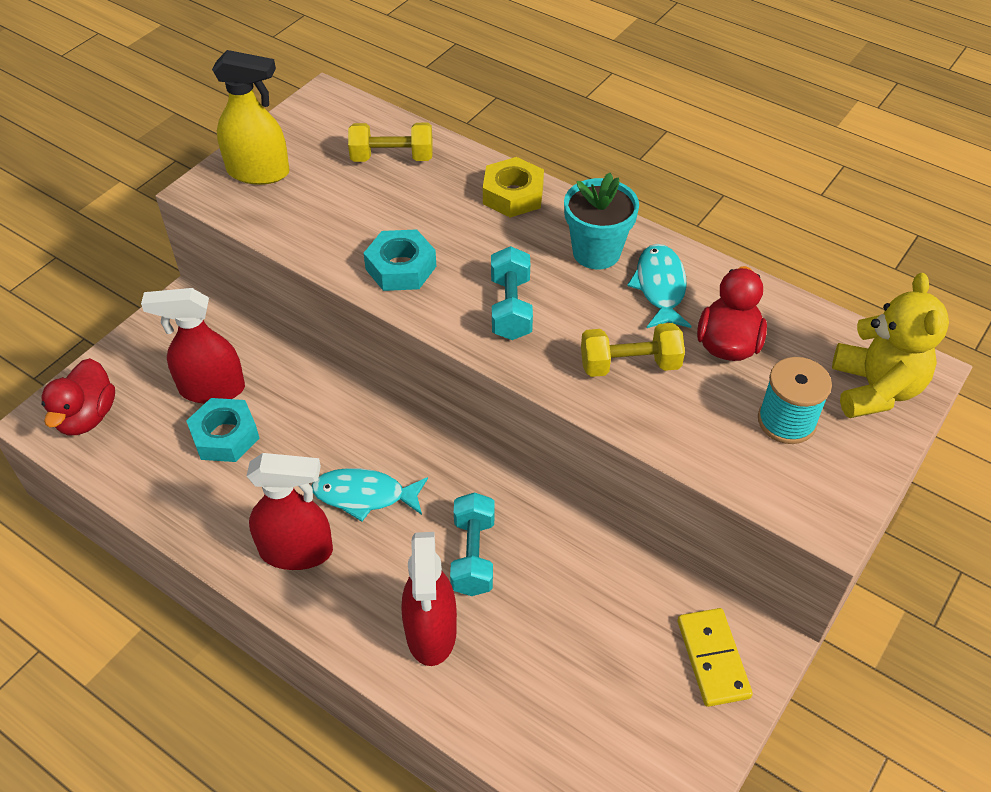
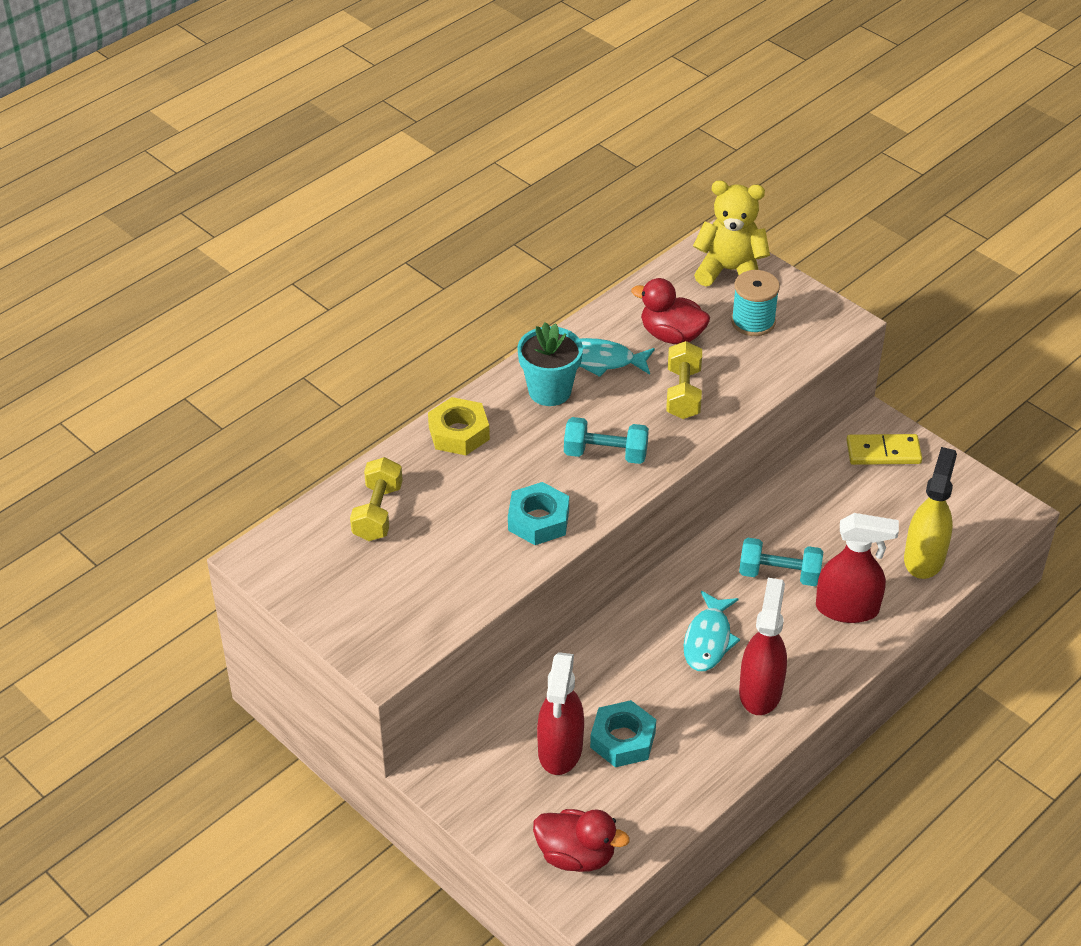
camera: 80 degrees left, 5 degrees down
yellow spray bottle [212,50,290,185] -> yellow spray bottle moved to [904,447,957,579]

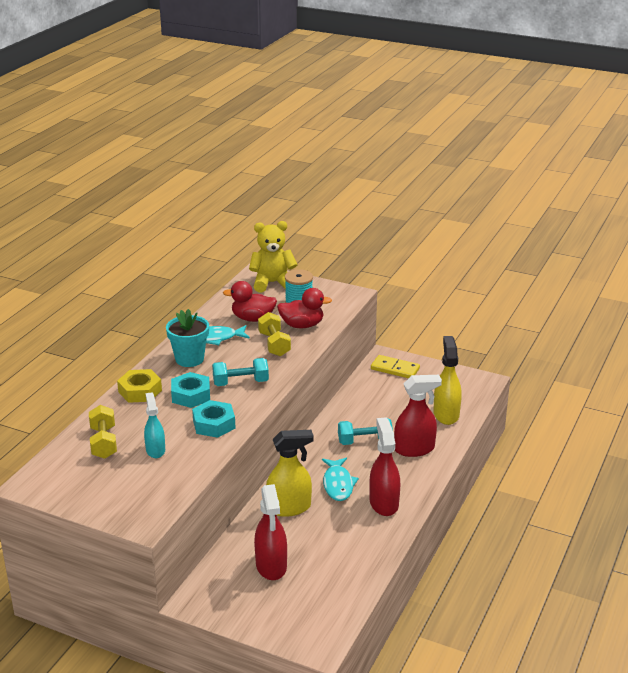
camera: 20 degrees left, 15 degrees down
red duck [533,809,630,872] -> red duck moved to [277,288,332,328]
turquoise nut [590,700,656,767] -> turquoise nut moved to [171,372,210,408]
yellow domino [846,434,922,465] -> yellow domino turned 45 degrees clockwise [371,355,420,378]
none -> turquoise spray bottle [144,392,165,458]
none -> yellow spray bottle [266,430,313,517]

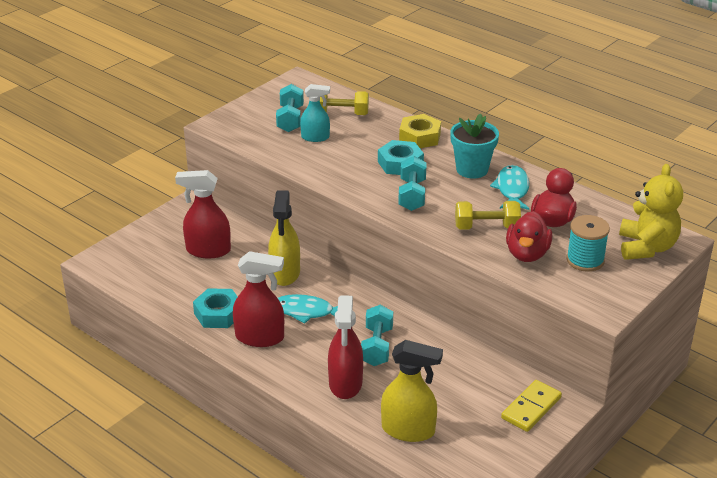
camera: 105 degrees right, 5 degrees up
turquoise nut [192,400,235,438] -> turquoise nut moved to [193,288,238,328]
none -> turquoise dumbbell [276,84,304,132]

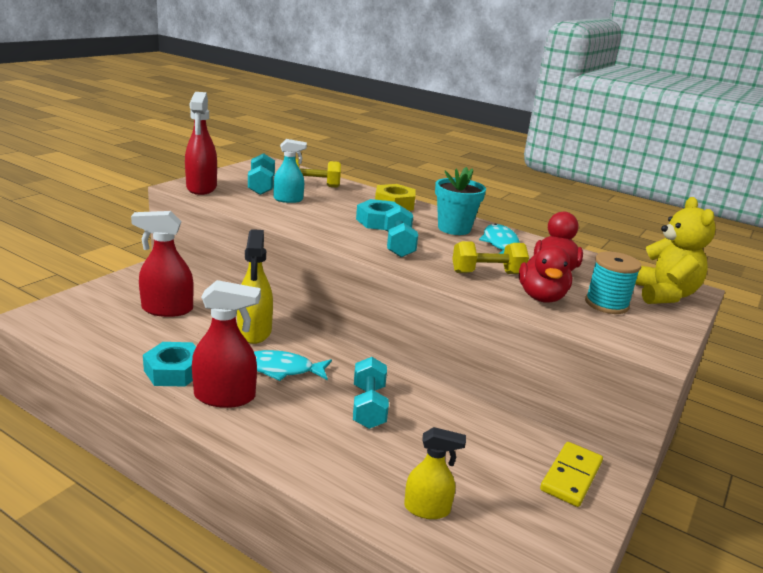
camera: 10 degrees left, 10 degrees down
red spray bottle [328,295,363,399] -> red spray bottle moved to [185,92,217,195]
yellow spray bottle [381,340,443,442] -> yellow spray bottle [404,427,466,519], size x0.64

